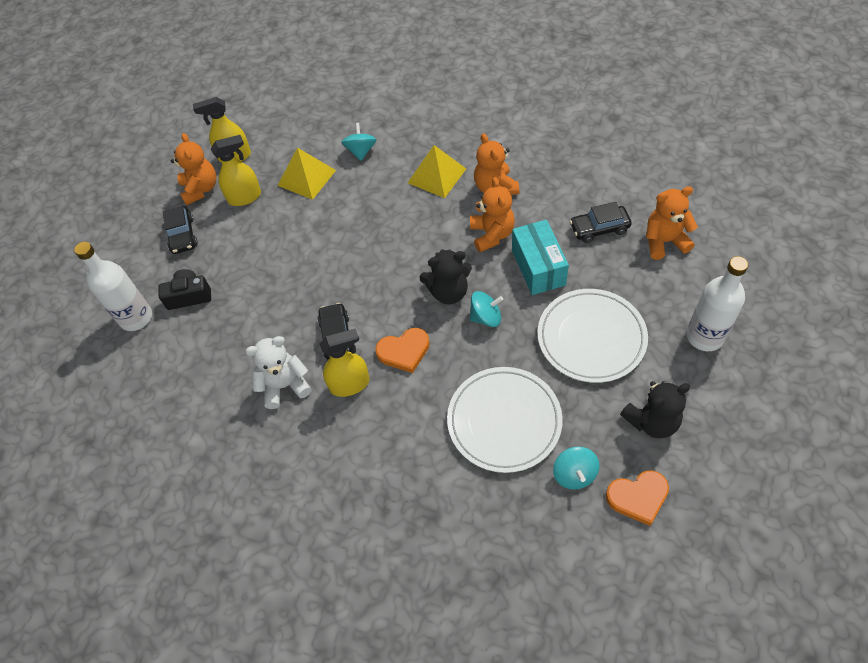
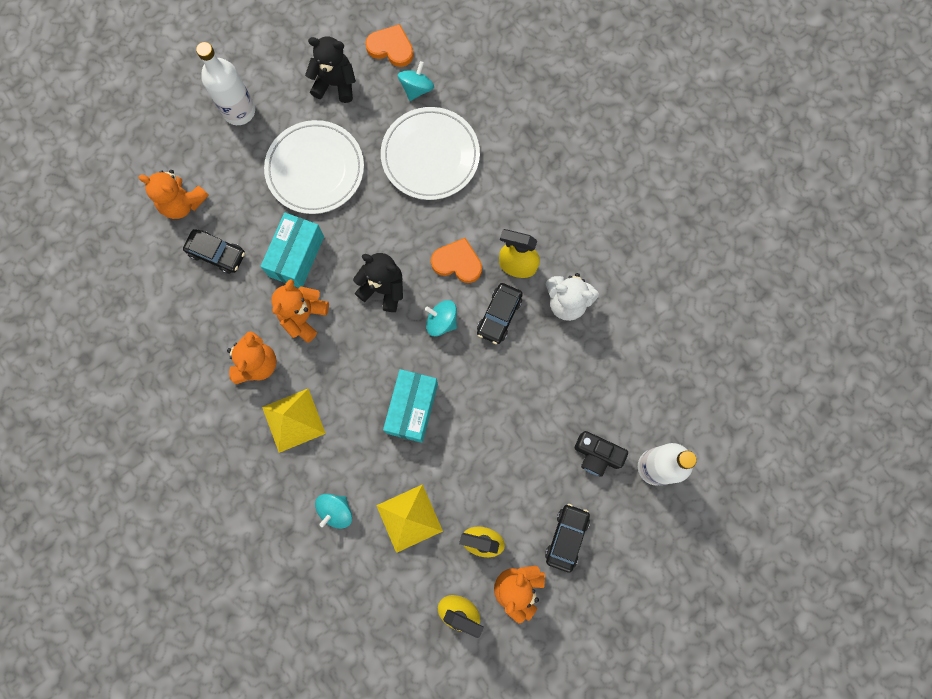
camera: 150 degrees left, 20 degrees up
turquoise spinning top [470,291,503,327] -> turquoise spinning top moved to [425,300,457,336]
none -> turquoise box [383,369,438,443]

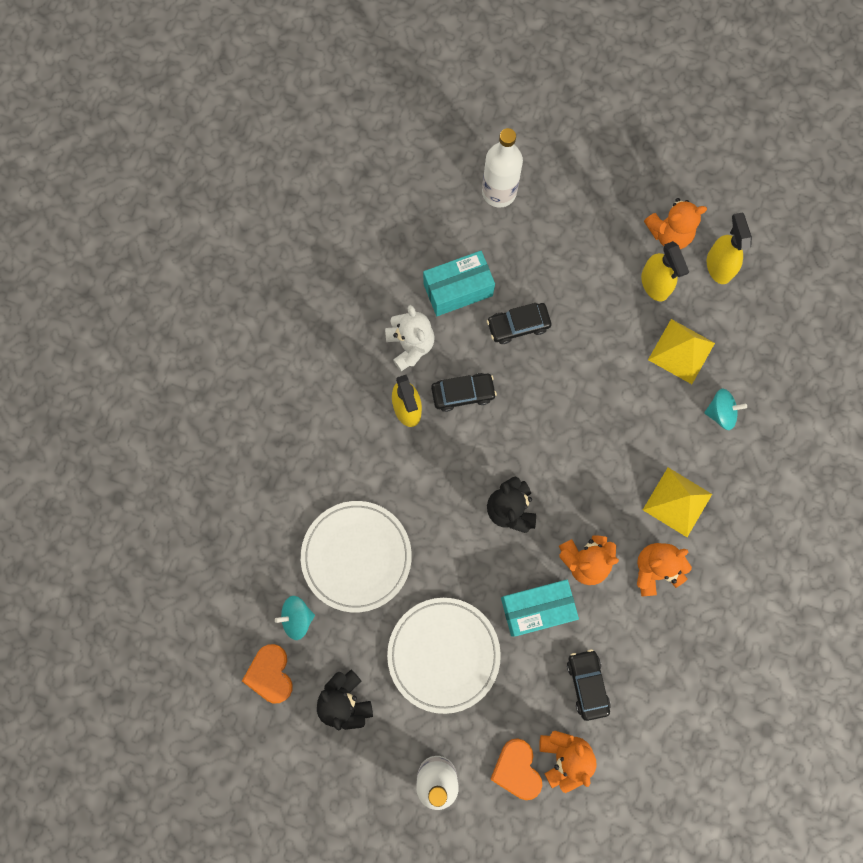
camera: 125 degrees left, 0 degrees up
turquoise box [383,369,438,443] -> turquoise box moved to [423,251,495,316]
turquoise spinning top [425,300,457,336] -> none
orange heart [431,238,482,283] -> orange heart moved to [491,738,542,800]
black car [545,504,590,573] -> black car moved to [487,303,551,344]
black camera [575,431,628,477] -> none

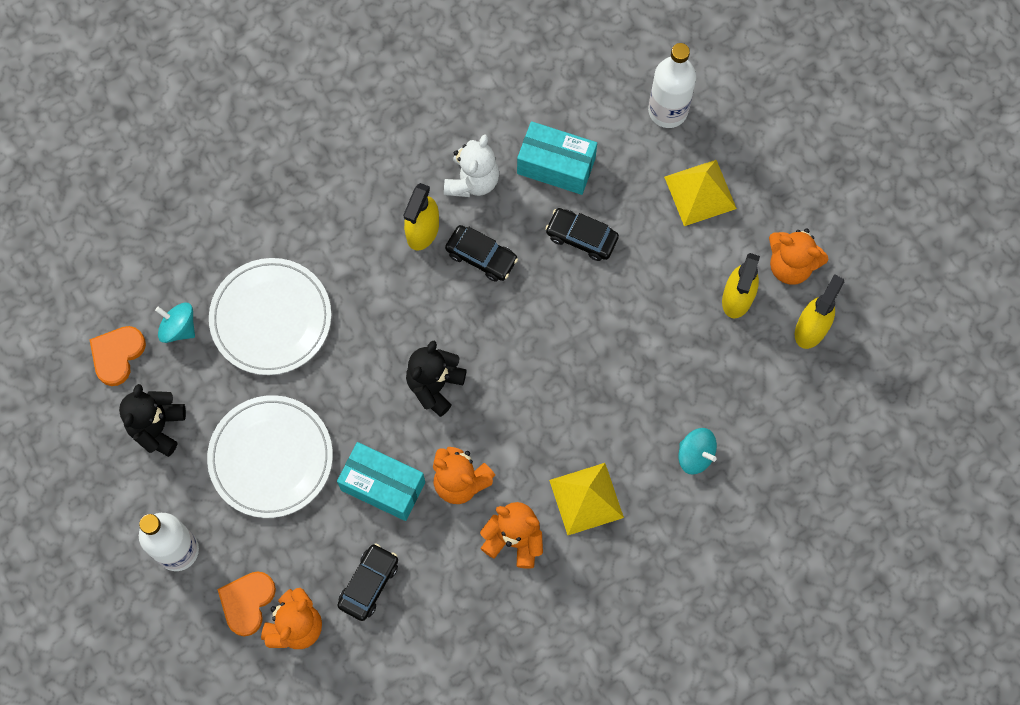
camera: 40 degrees right, 5 degrees down
yellow pyramid [648,319,715,384] -> yellow pyramid moved to [664,160,737,226]

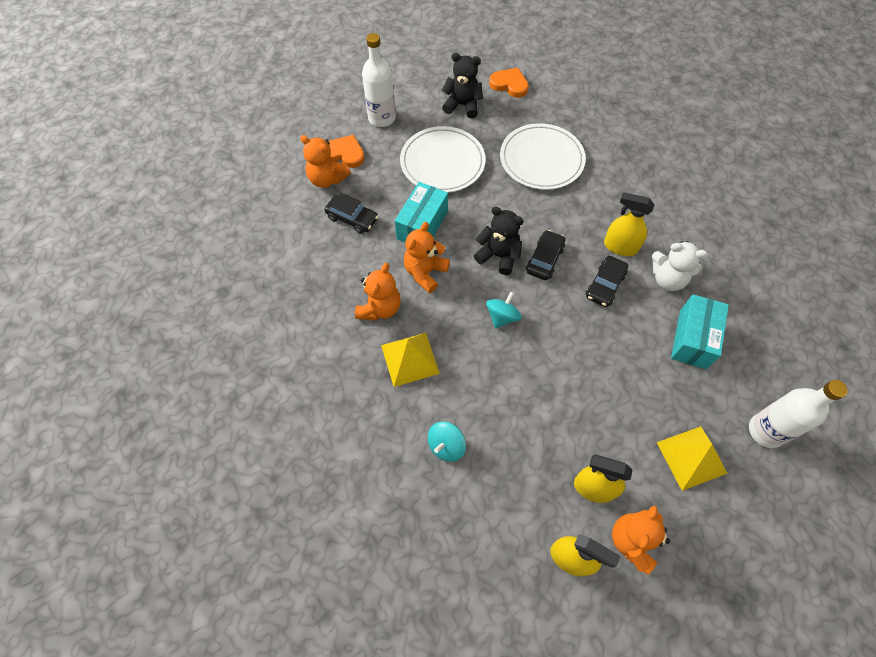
camera: 90 degrees right, 10 degrees down
turquoise spinning top [155,303,195,343] -> turquoise spinning top moved to [486,292,522,328]
black car [545,208,619,261] -> black car moved to [526,230,565,280]

